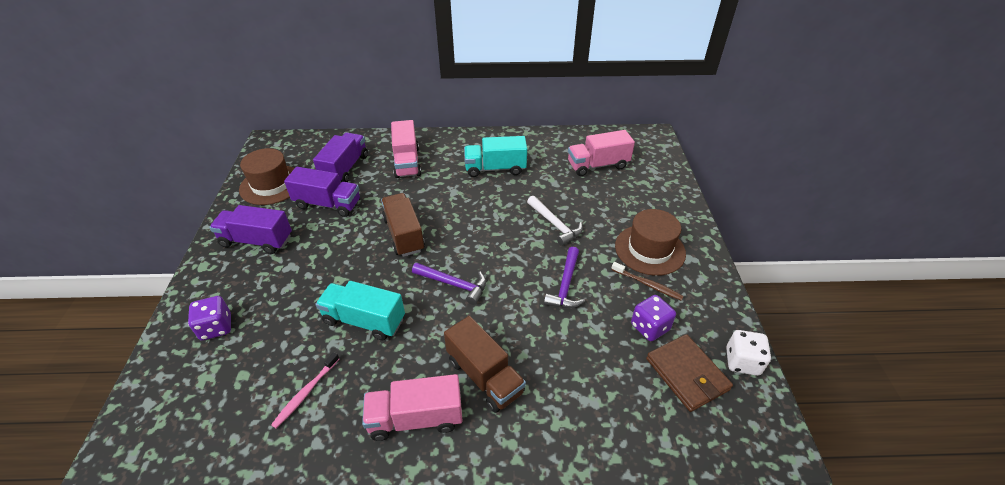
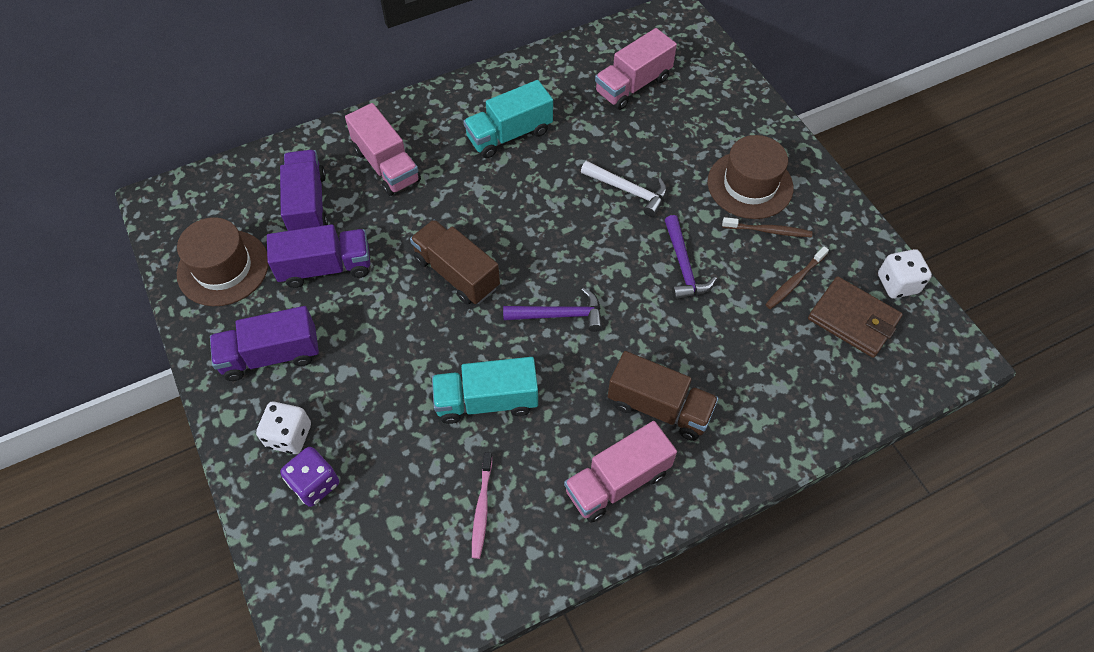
camera: 25 degrees left, 15 degrees up
purple dice [631,295,676,341] -> brown toothbrush [765,246,829,309]
none -> white dice [256,402,311,454]

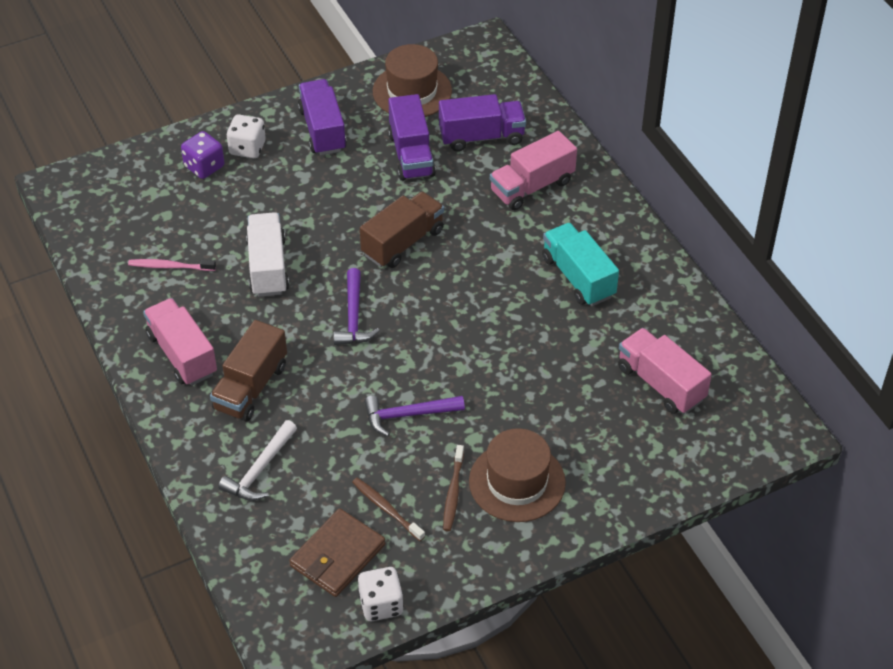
camera: 90 degrees right, 10 degrees down
turquoise truck [432,357,538,424] -> white truck [246,212,289,297]
white hammer [581,161,667,217] -> white hammer moved to [218,420,297,501]

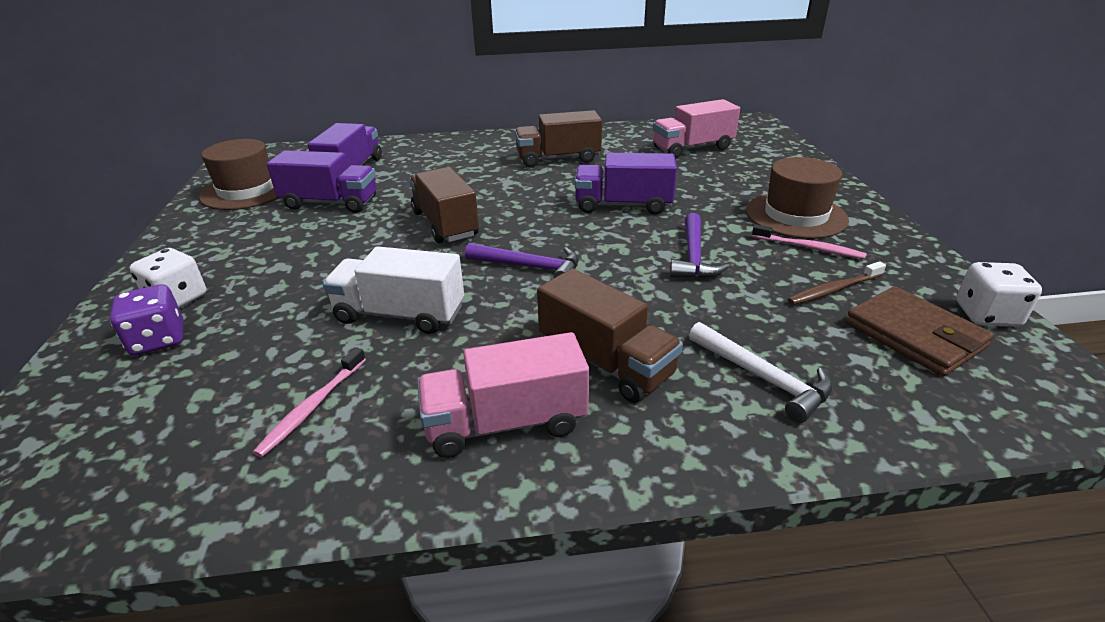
camera: 70 degrees left, 15 degrees down
purple truck [298,79,347,155] -> purple truck moved to [575,153,677,215]
brown toothbrush [443,445,464,531] -> pink toothbrush [752,224,866,259]
pink truck [490,131,577,210] -> none
turquoise truck [542,223,619,306] -> brown truck [515,110,602,167]

